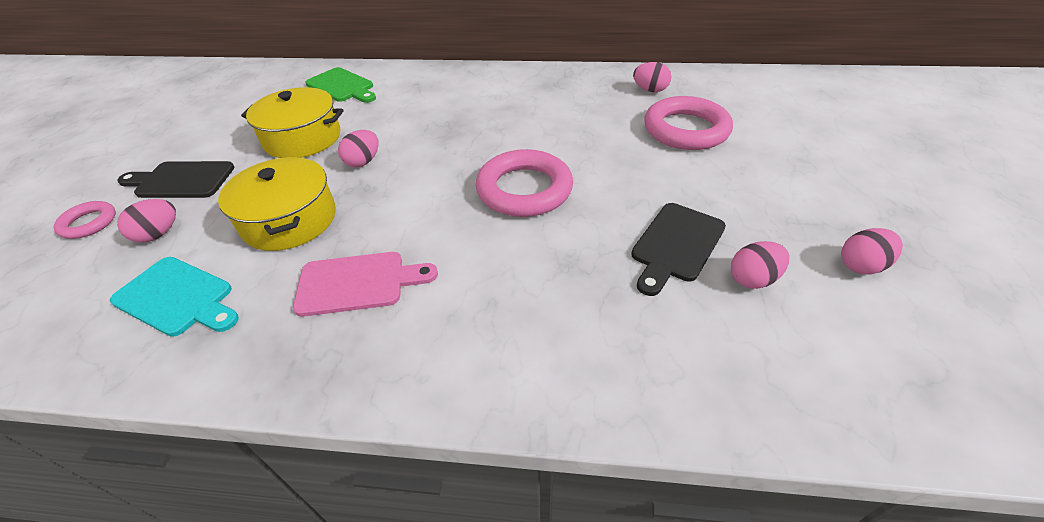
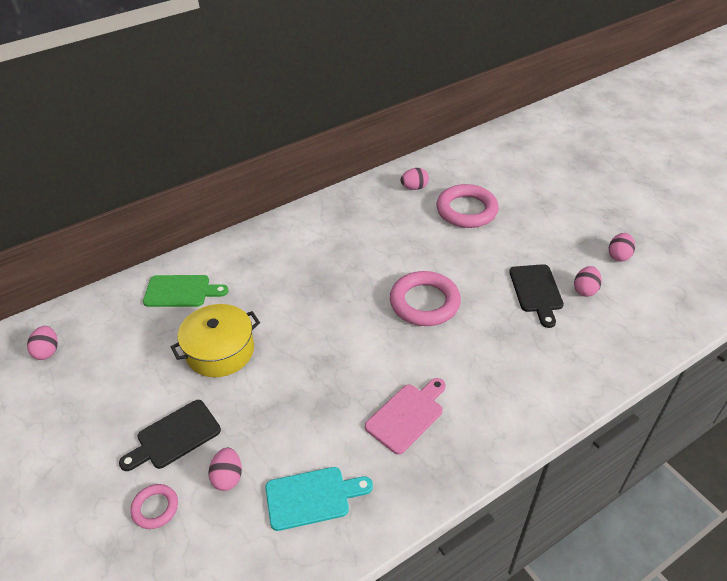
camera: 40 degrees left, 0 degrees up
yellow pot [218,157,336,251] -> none
pink egg [338,130,379,167] -> pink egg moved to [27,326,58,360]

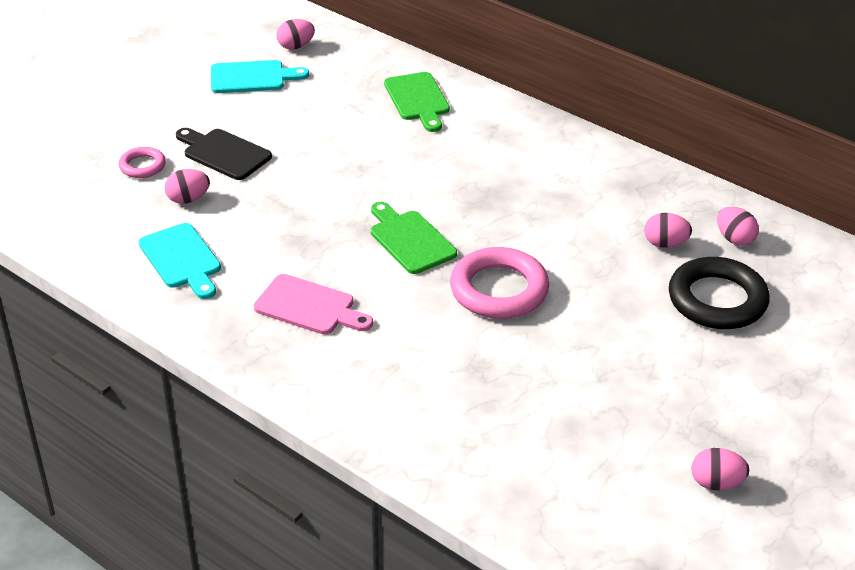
camera: 70 degrees right, 5 degrees down
yellow pot [171,304,260,377] -> none
pink ring [436,184,499,228] -> black ring [669,257,770,329]
black cutting board [509,264,564,328] -> none
pink egg [574,266,602,297] -> pink egg moved to [644,213,692,248]
none -> turquoise cutting board [211,60,309,93]
none -> green cutting board [371,202,457,274]

